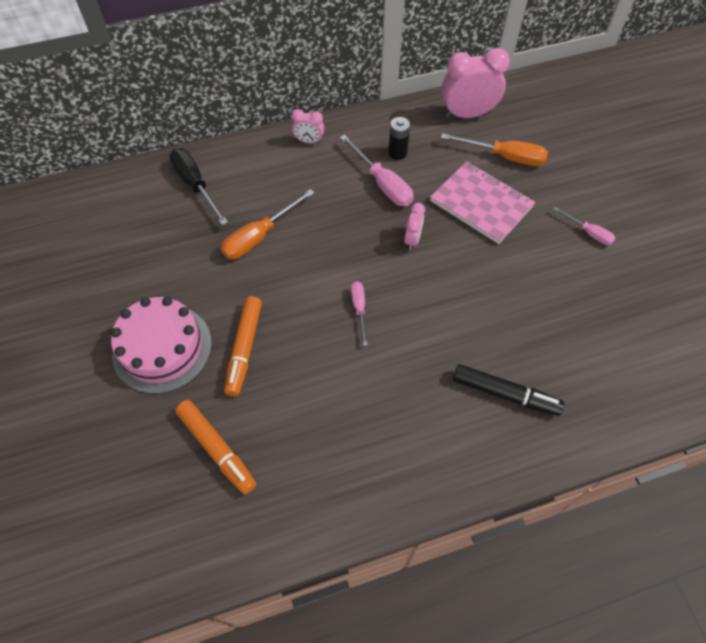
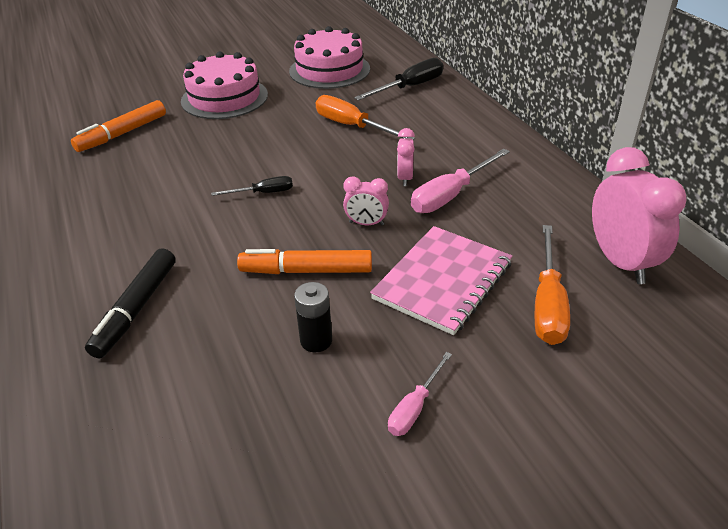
camera: 85 degrees right, 20 degrees down
orange marker [224,296,262,396] -> orange marker moved to [237,249,372,274]
pink clock [292,109,324,144] -> pink clock moved to [397,128,415,186]
pink screwdriver [351,281,368,346] -> black screwdriver [211,176,293,196]
black battery [388,117,410,160] -> black battery moved to [294,282,332,352]
none -> pink cake [289,26,370,89]

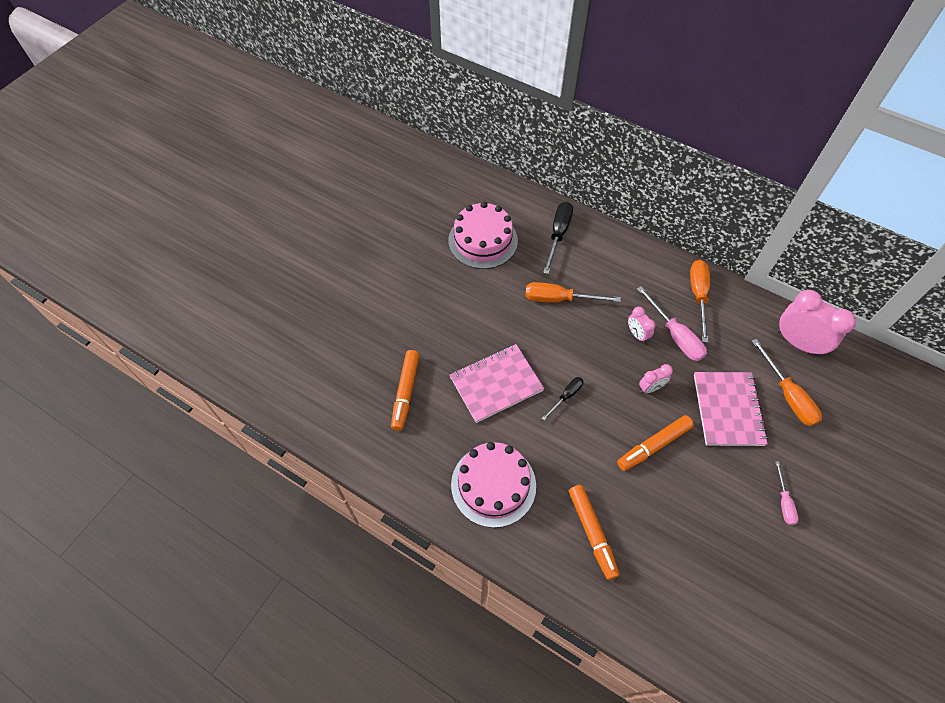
camera: 35 degrees left, 20 degrees up
black marker [85,249,176,358] -> orange marker [569,485,620,580]
pink cake [181,51,268,119] -> pink cake moved to [451,442,536,528]
black battery [294,282,332,352] -> none
pink screwdriver [411,149,510,213] -> pink screwdriver turned 45 degrees counterclockwise [637,286,707,361]
none -> pink notebook [450,344,544,423]
none -> orange screwdriver [690,260,710,343]

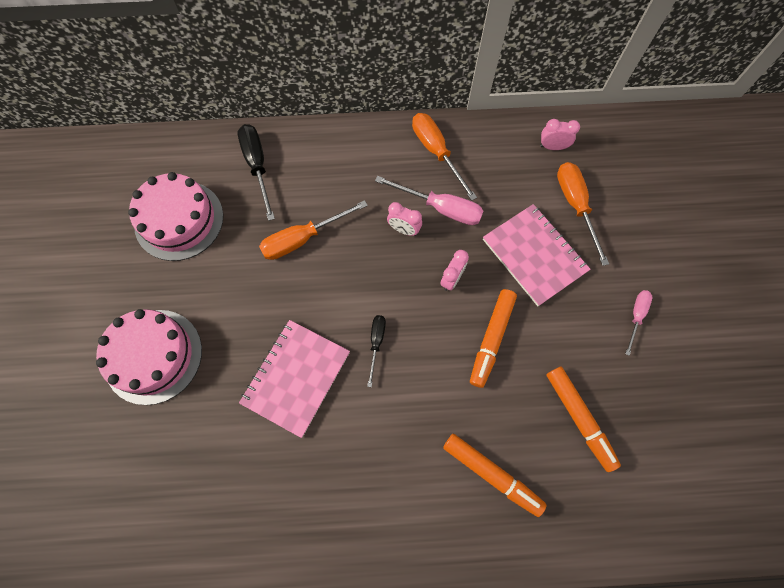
camera: 35 degrees left, 10 degrees up
orange marker [391,350,419,431] -> orange marker moved to [546,367,621,472]
pink cake [451,442,536,528] -> pink cake moved to [96,309,202,405]
orange screwdriver [752,339,822,426] -> orange screwdriver turned 135 degrees counterclockwise [557,162,609,266]
pink screwdriver [775,461,798,525] -> pink screwdriver turned 120 degrees counterclockwise [625,290,652,356]
pink clock [777,290,856,356] -> pink clock [540,119,580,150], size x0.51

